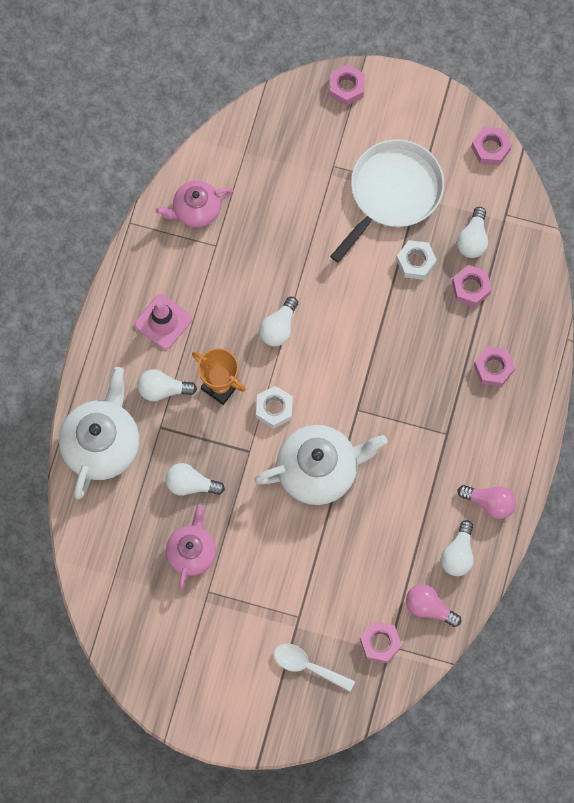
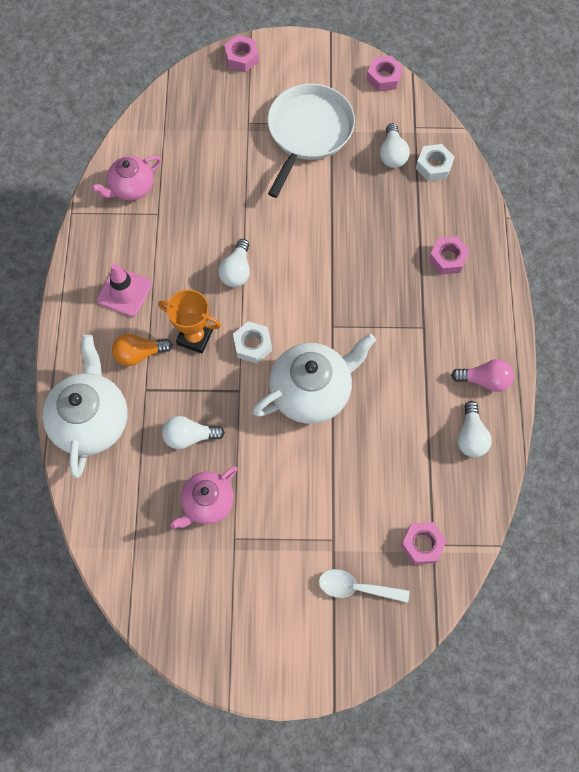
camera: 15 degrees left, 5 degrees down
white light bulb [137,369,197,401] -> orange light bulb [112,334,173,366]
pink teapot [166,504,216,589] -> pink teapot turned 135 degrees counterclockwise [170,466,237,529]
white nut [396,240,437,280] -> white nut moved to [416,144,455,181]
pink light bulb [406,584,461,627] -> none
pink nut [452,265,491,307] -> none

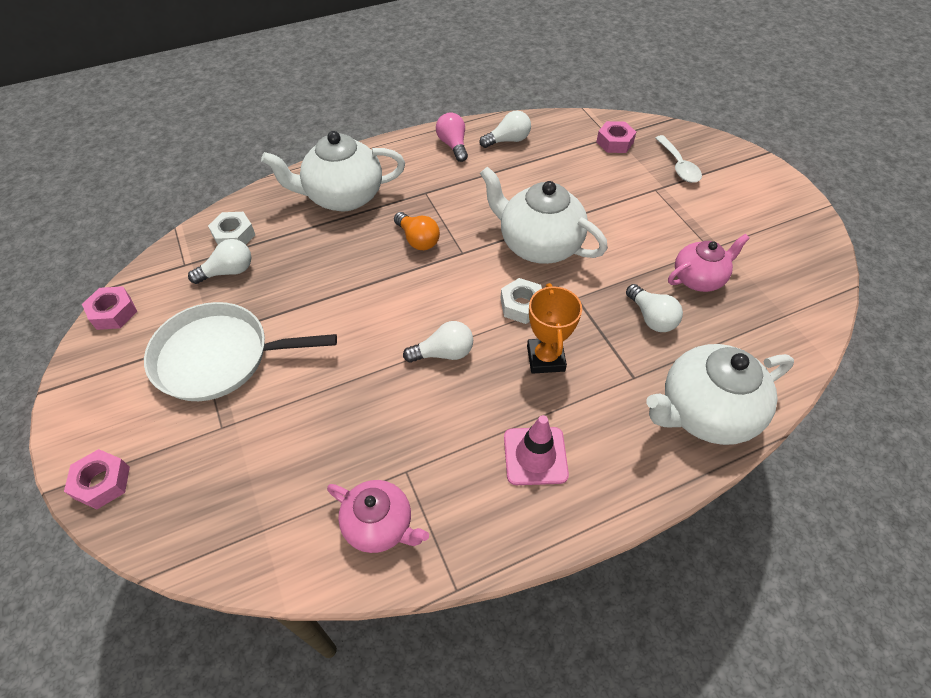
camera: 115 degrees left, 15 degrees down
orange light bulb [112,334,173,366] -> orange light bulb moved to [394,212,440,250]
pink teapot [170,466,237,529] -> pink teapot turned 45 degrees counterclockwise [668,234,750,292]
pink nut [429,236,470,275] -> white teapot [261,131,405,211]

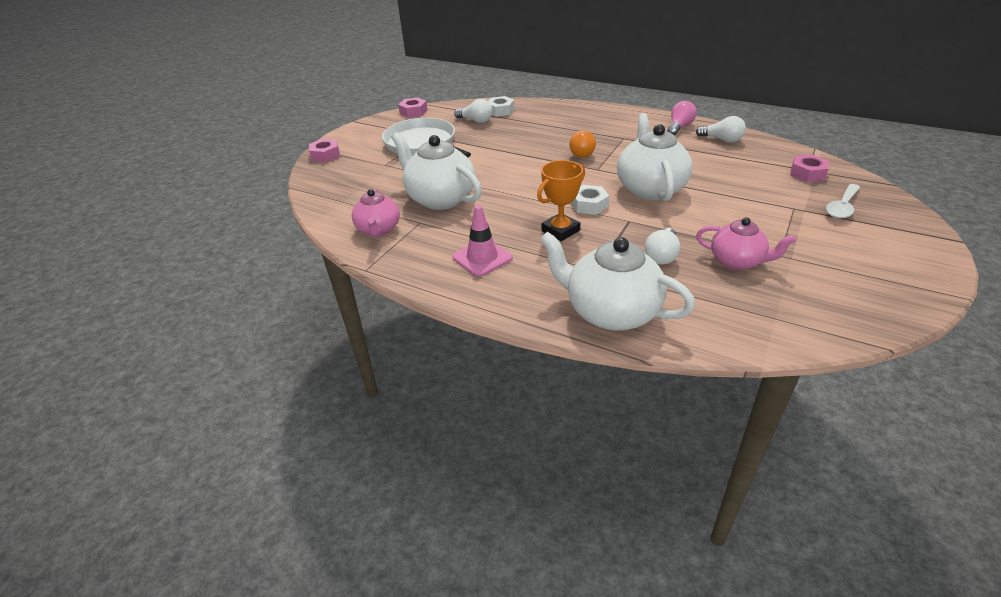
camera: 55 degrees right, 15 degrees down
white teapot [261,131,405,211] -> white teapot moved to [391,132,482,210]
white light bulb [403,321,473,363] -> none

